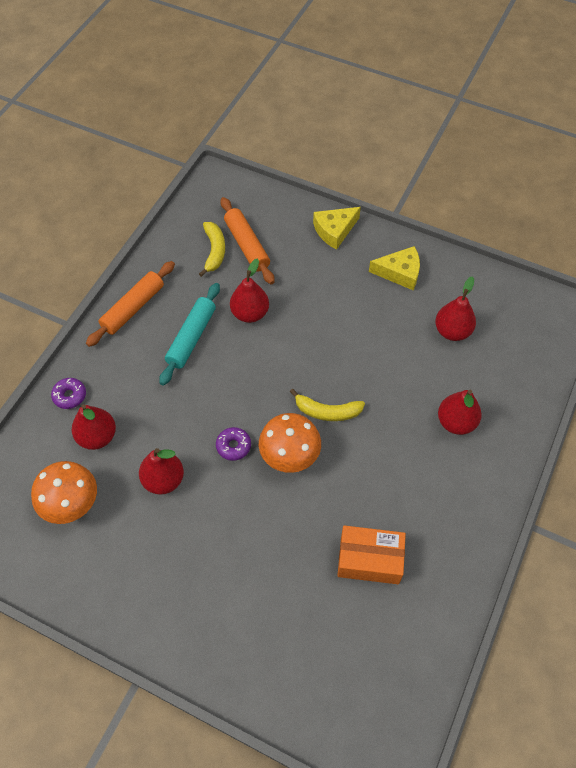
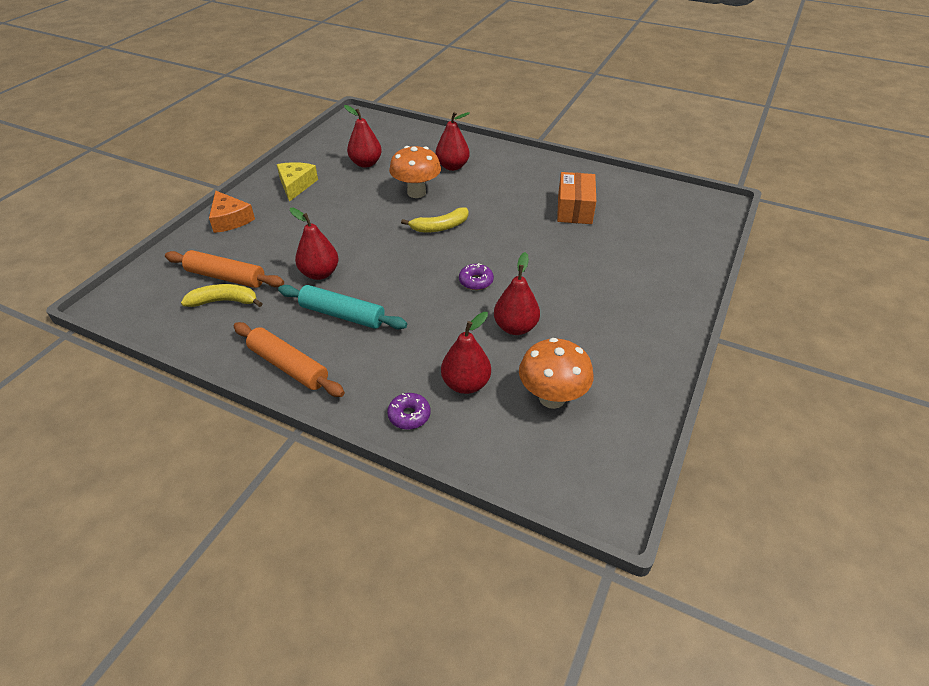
camera: 90 degrees left, 15 degrees down
orange rolling pin [221,197,275,285] -> orange rolling pin turned 45 degrees clockwise [165,250,284,288]
orange mushroom [259,413,321,473] -> orange mushroom moved to [389,146,441,198]
yellow banana [290,389,365,421] -> yellow banana turned 60 degrees clockwise [401,207,469,233]
yellow cheese [313,207,361,250] -> orange cheese [209,191,255,233]

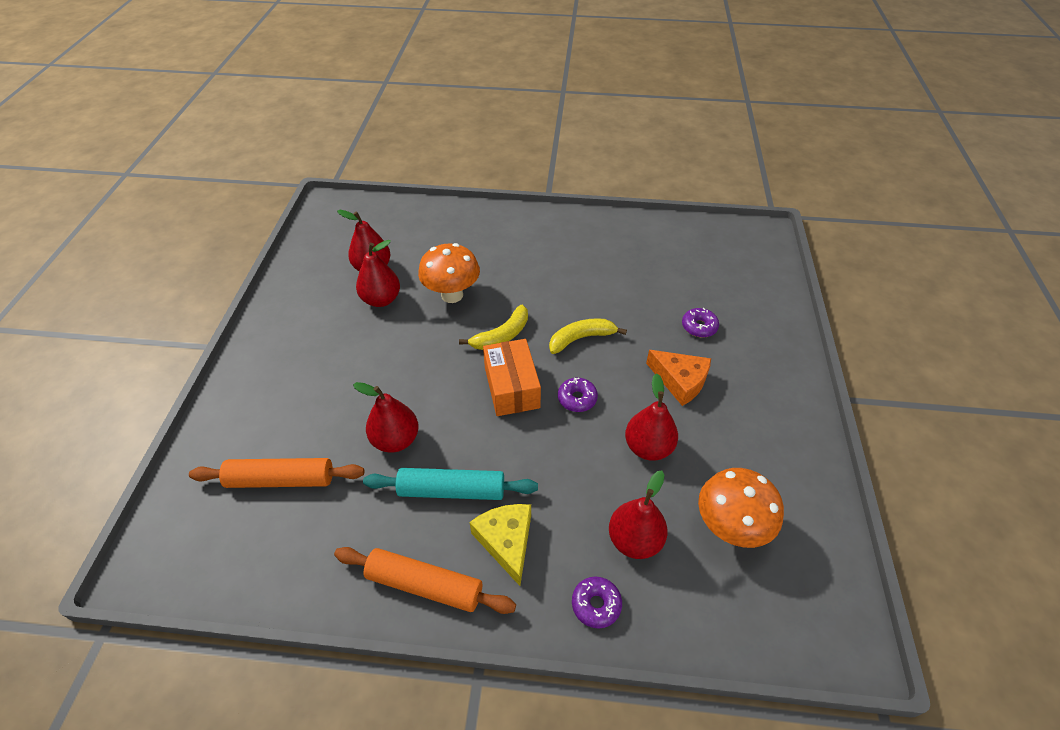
camera: 20 degrees left, 5 degrees up
yellow banana [181,284,263,307] -> yellow banana moved to [549,318,627,354]
orange cheese [209,191,255,233] -> orange cheese moved to [646,350,711,406]
yellow cheese [277,162,318,202] -> yellow cheese moved to [470,504,531,586]
red pear [435,112,470,171] -> red pear moved to [356,240,400,307]
orange box [557,172,596,224] -> orange box moved to [483,339,541,416]
none -> purple donut [682,308,719,337]

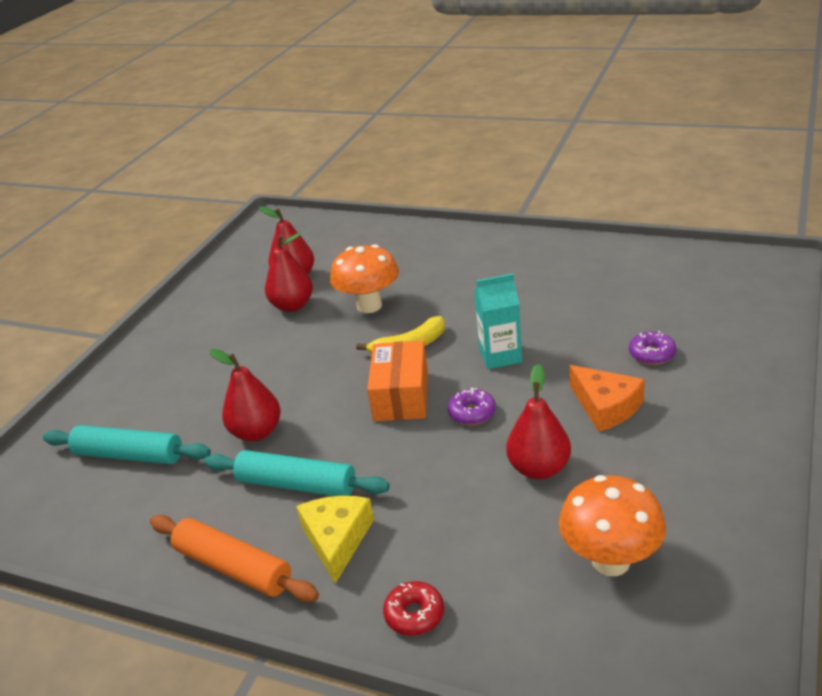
camera: 20 degrees right, 15 degrees down
orange rolling pin [189,458,364,488] -> turquoise rolling pin [43,425,211,464]
yellow banana [549,318,627,354] -> turquoise carton [474,274,522,369]
purple donut [572,577,622,628] -> red donut [383,581,444,636]
red pear [609,471,668,559] -> none

